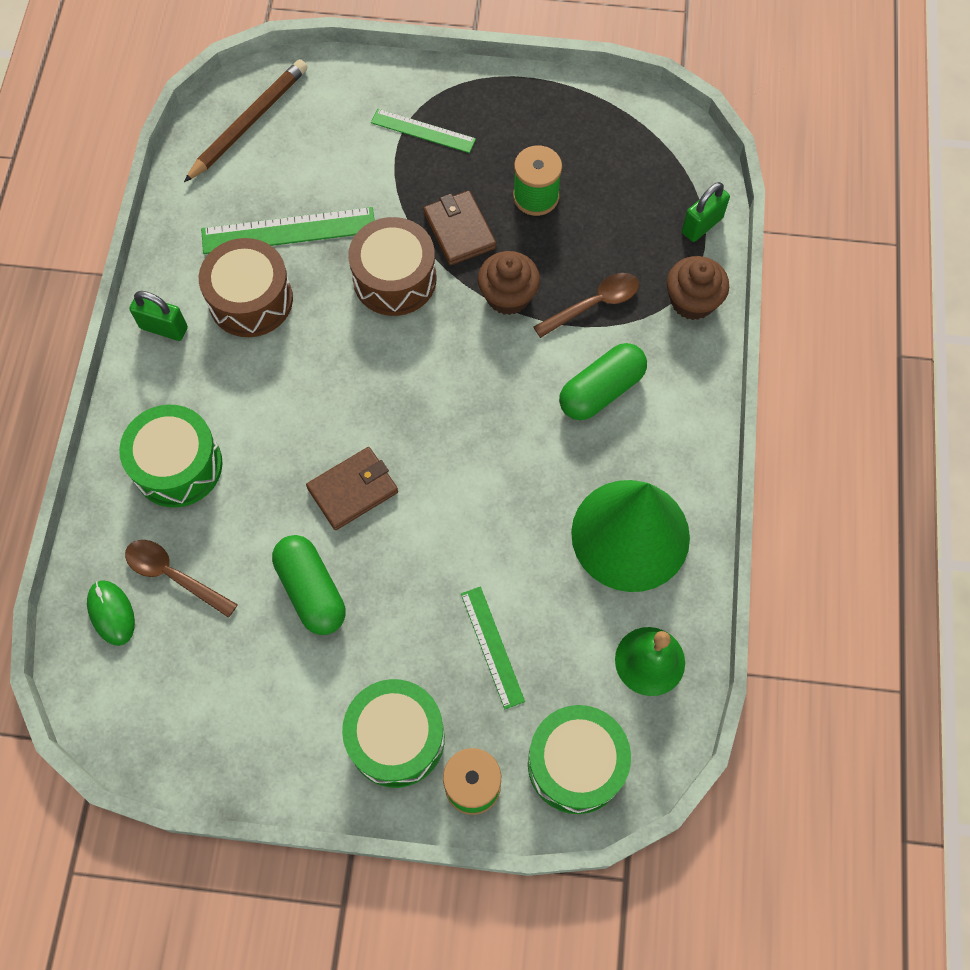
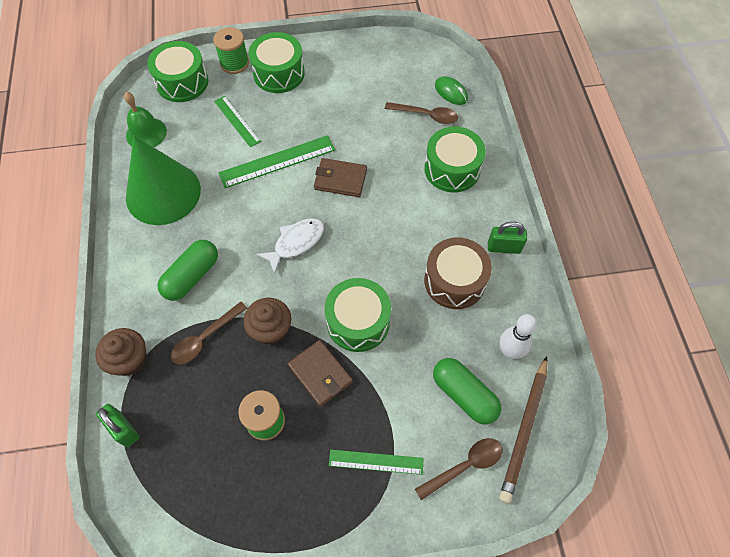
camera: 165 degrees right, 5 degrees down
green ruler [201,207,375,254] -> green ruler moved to [219,135,335,188]
green capsule [272,535,346,635] -> green capsule moved to [433,358,502,424]
brown wallet [306,447,398,530] -> brown wallet turned 60 degrees clockwise [314,158,367,197]
brown drum [348,217,436,316] -> green drum [325,278,391,352]
green padlock [682,182,730,242] -> green padlock turned 75 degrees counterclockwise [96,404,139,447]
none -> white fish [256,218,324,274]
none -> brown spoon [415,438,502,500]
none -> white bowling pin [500,314,537,359]

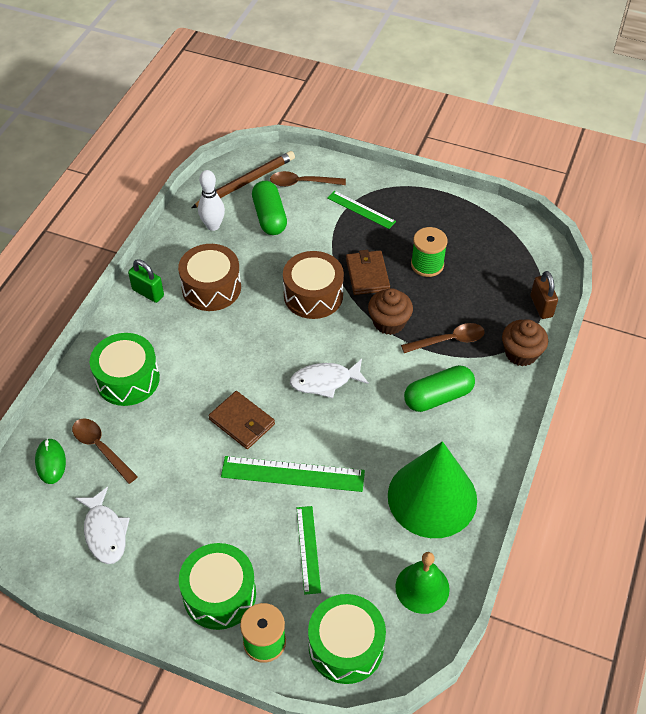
camera: 150 degrees left, 10 degrees down
green padlock [96,404,139,447] -> brown padlock [530,271,558,319]
green drum [325,278,391,352] -> brown drum [283,251,344,319]
none -> white fish [75,487,130,564]

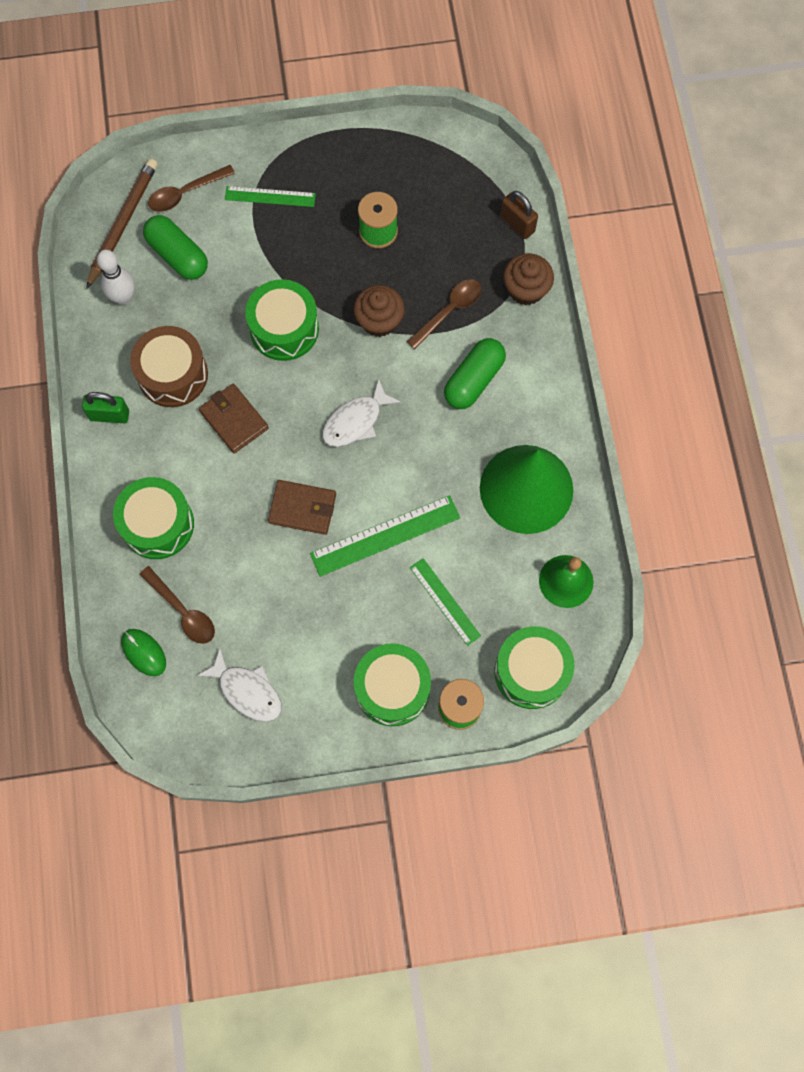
camera: 30 degrees left, 20 degrees up
brown spoon [72,418,138,484] -> brown spoon turned 150 degrees counterclockwise [139,566,215,644]
brown drum [283,251,344,319] -> green drum [245,279,319,361]
brown wallet [346,250,390,295] -> brown wallet moved to [199,384,269,454]

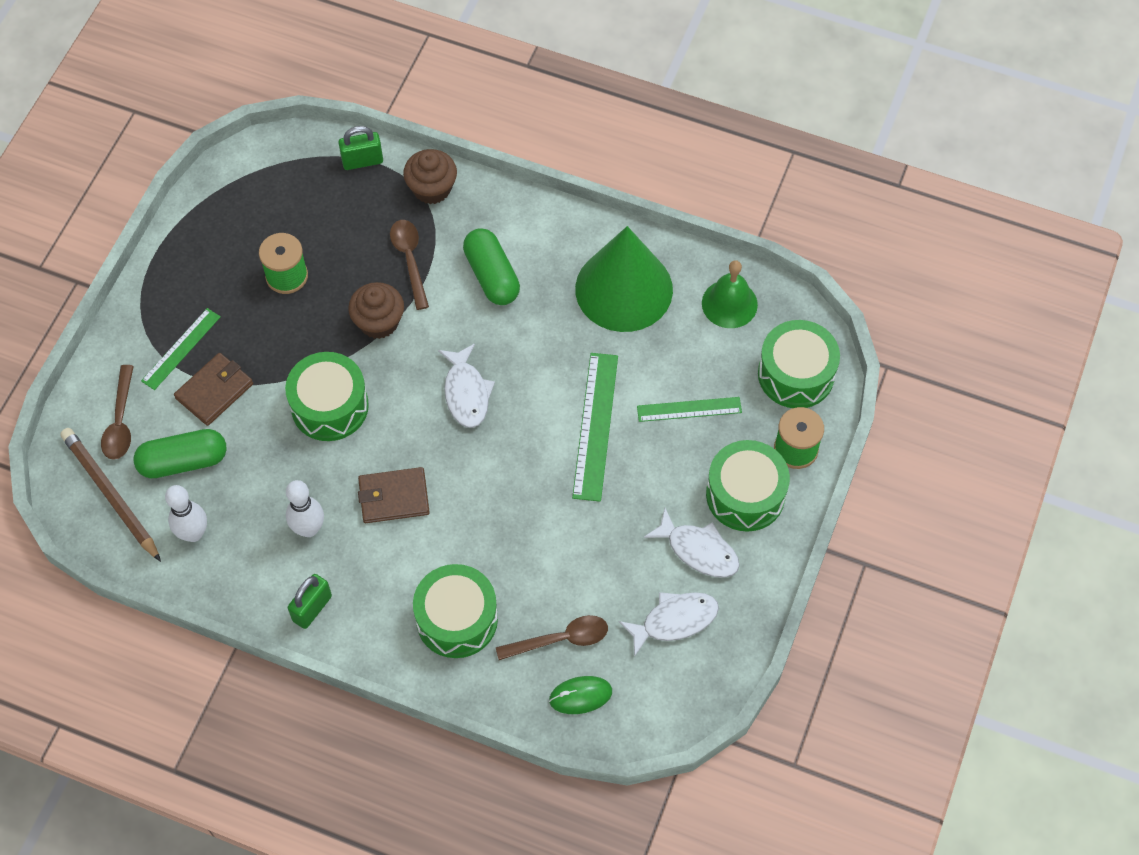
camera: 60 degrees left, 10 degrees down
brown drum [130,326,208,407] -> white bowling pin [286,480,324,537]
brown wallet [268,480,336,535] -> brown wallet moved to [174,353,253,426]
brown padlock [500,191,538,239] -> green padlock [338,126,383,170]
none -> white fish [644,508,740,578]

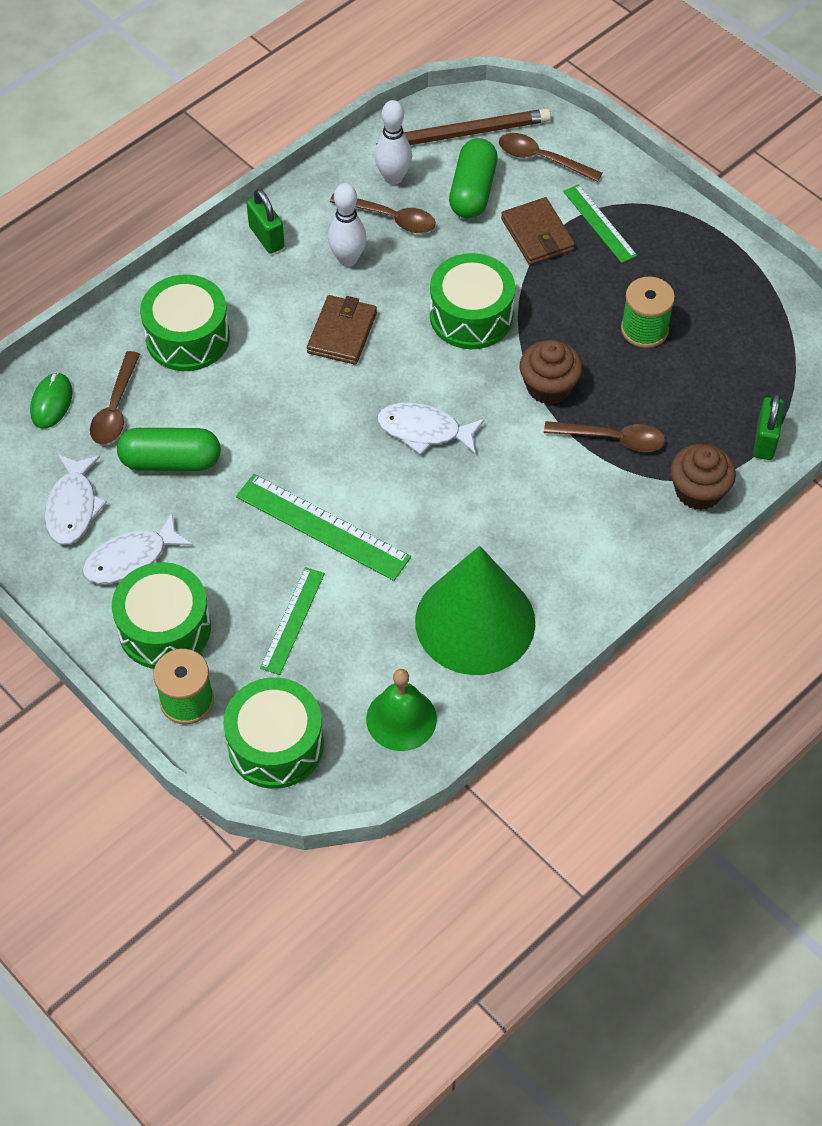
camera: 115 degrees right, 5 degrees down
green capsule [463,228,520,305] -> green capsule moved to [117,428,221,471]
none -> brown spoon [330,194,436,233]

